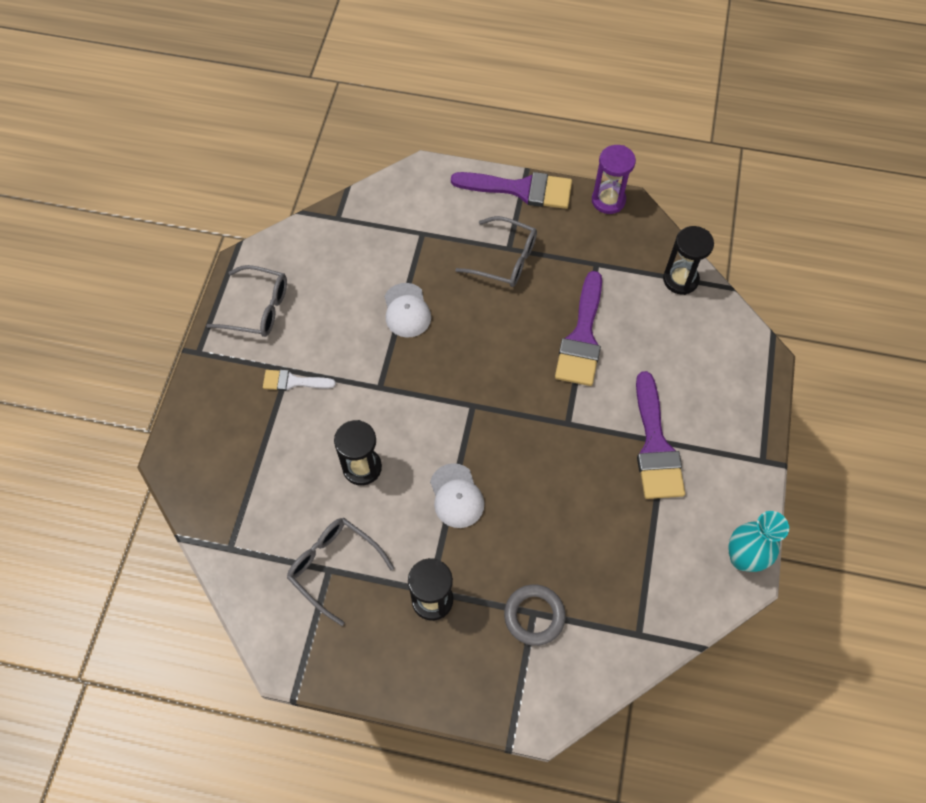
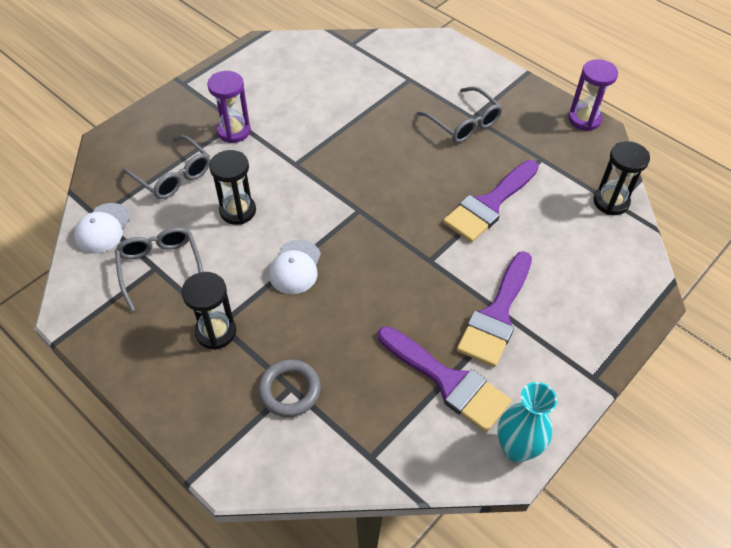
camera: 30 degrees right, 10 degrees down
grey glasses [207,265,287,337] -> grey glasses moved to [122,135,210,199]
white brush [263,370,336,391] -> purple hourglass [207,71,251,143]
white cap [385,283,431,338] -> white cap moved to [74,203,131,254]
purple brush [451,172,572,209] -> purple brush moved to [378,326,511,432]

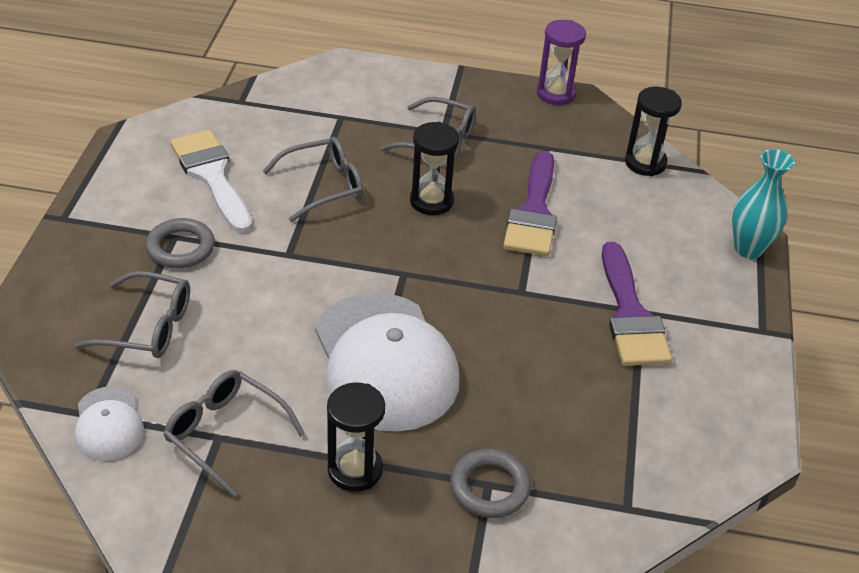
camera: 35 degrees left, 10 degrees down
purple hourglass [207,71,251,143] -> grey ring [145,218,215,268]
black hourglass [209,150,256,225] -> black hourglass moved to [410,122,459,215]
white cap [269,240,321,294] -> white cap [315,292,460,432], size x2.09
purple brush [378,326,511,432] -> none
turquoise vase [497,382,557,462] -> turquoise vase moved to [732,149,795,259]
none -> white brush [170,130,252,233]
none -> grey glasses [263,137,363,222]

